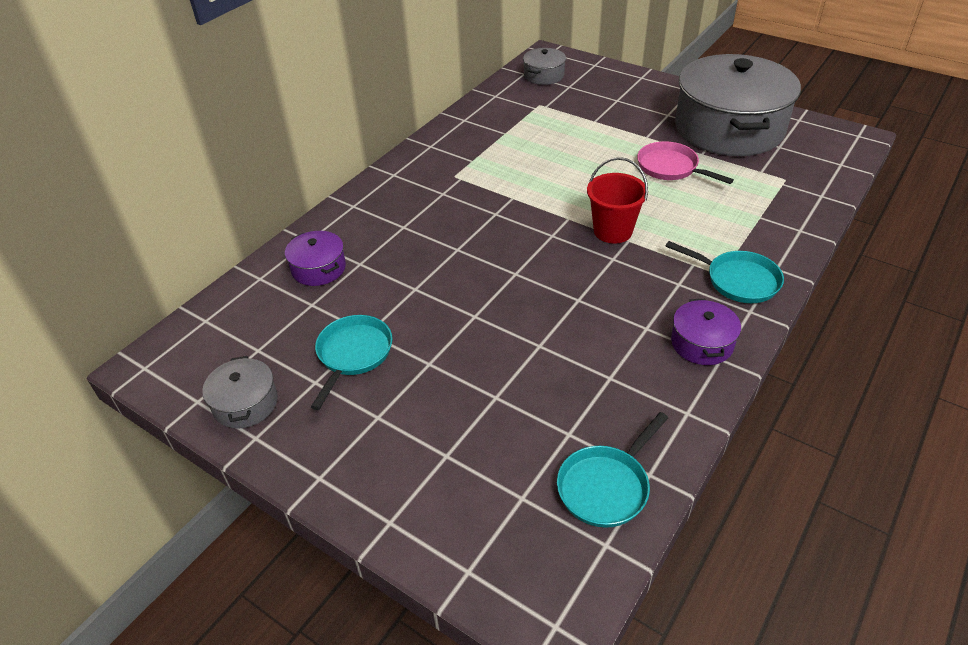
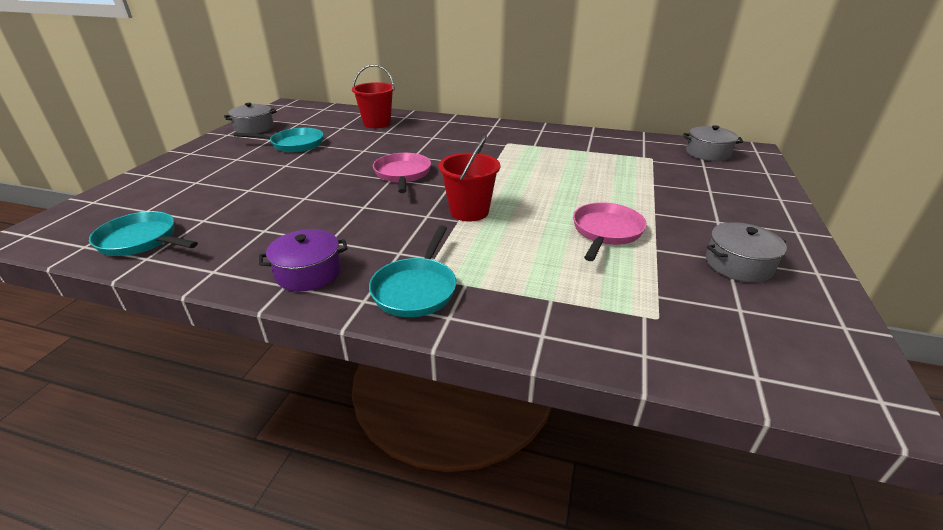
camera: 70 degrees right, 10 degrees down
purple pot [285,231,346,286] -> red bucket [352,64,394,128]
grey pot [675,54,801,156] -> grey pot [706,222,787,283], size x0.42
none -> pink pan [373,153,431,193]

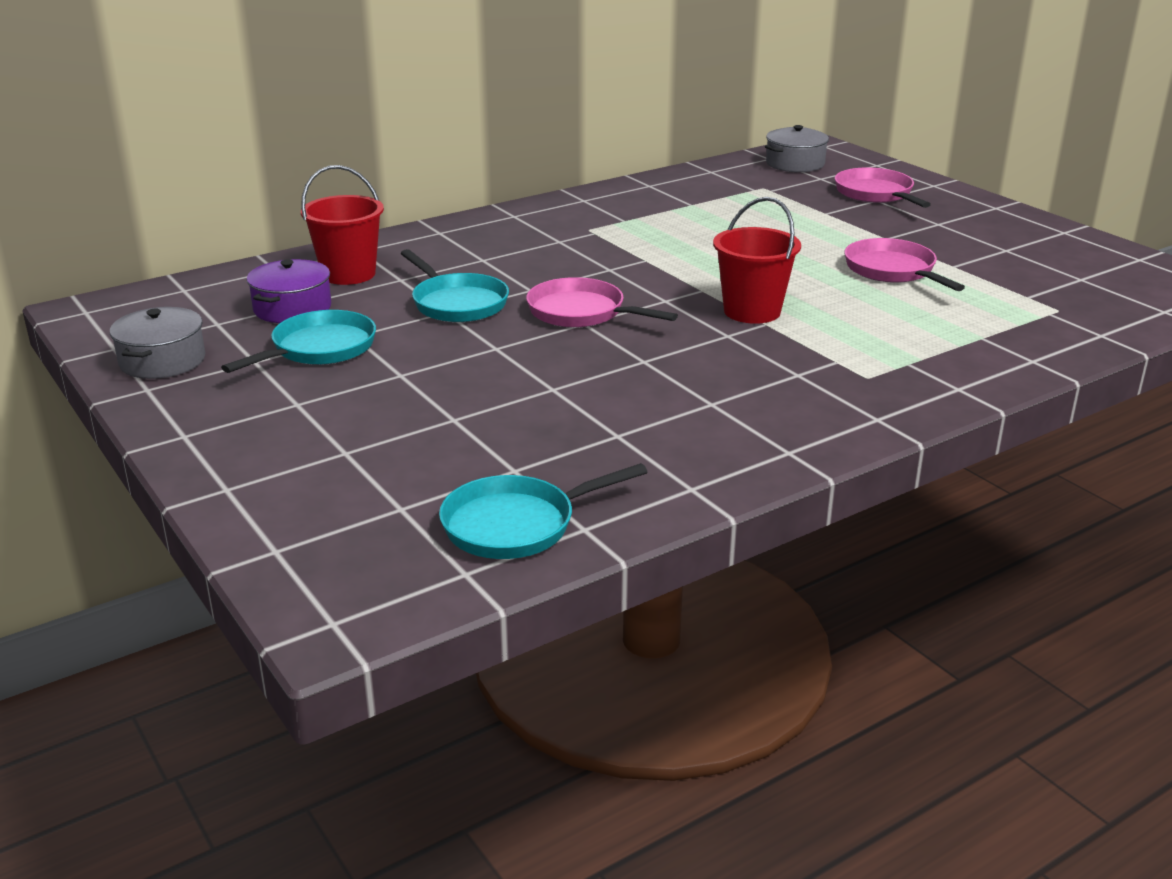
camera: 50 degrees left, 5 degrees down
purple pot [259,229,348,291] -> purple pot moved to [247,259,331,323]
turquoise pan [369,226,456,317] -> turquoise pan moved to [401,249,509,322]
grey pot [706,222,787,283] -> none
none -> pink pan [835,167,931,208]

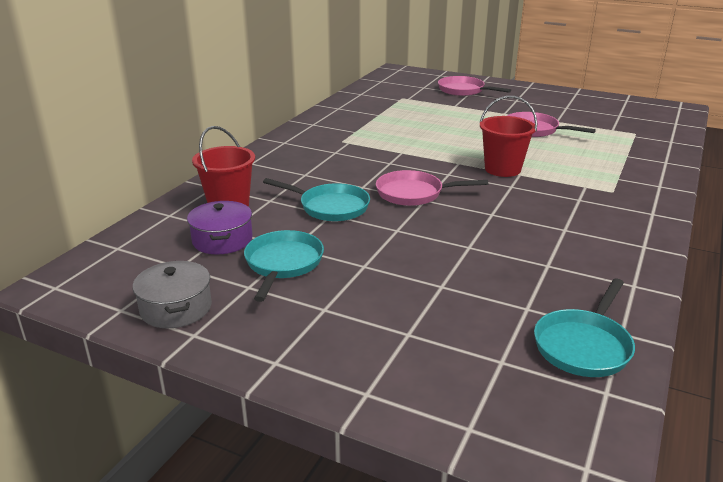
camera: 30 degrees left, 0 degrees up
grey pot [765,125,829,172] -> none

